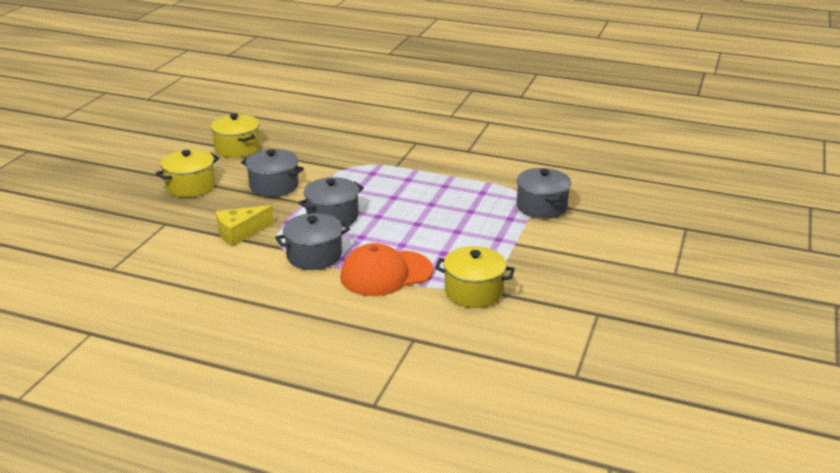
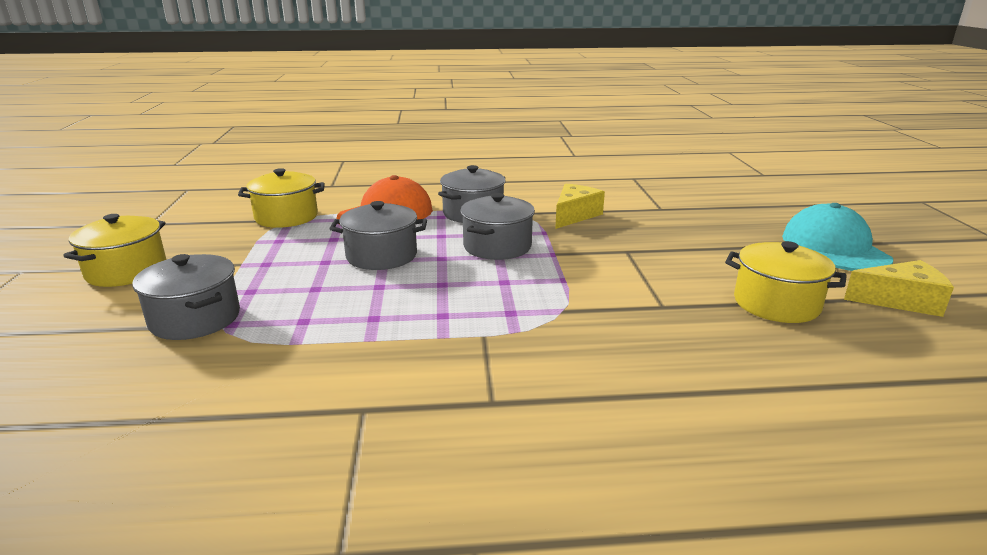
camera: 155 degrees right, 5 degrees down
yellow pot [155,149,219,197] -> yellow pot moved to [63,214,166,287]
grey pot [241,149,304,197] -> grey pot moved to [329,201,427,270]
none -> turquoise cap [782,203,893,271]
none -> yellow cheese [844,260,954,317]

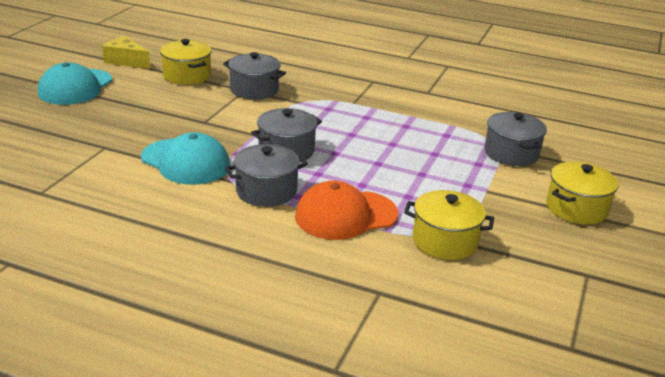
camera: 155 degrees left, 5 degrees up
grey pot [329,201,427,270] -> grey pot moved to [223,52,286,100]
yellow cheese [555,184,605,229] -> turquoise cap [141,132,230,185]

